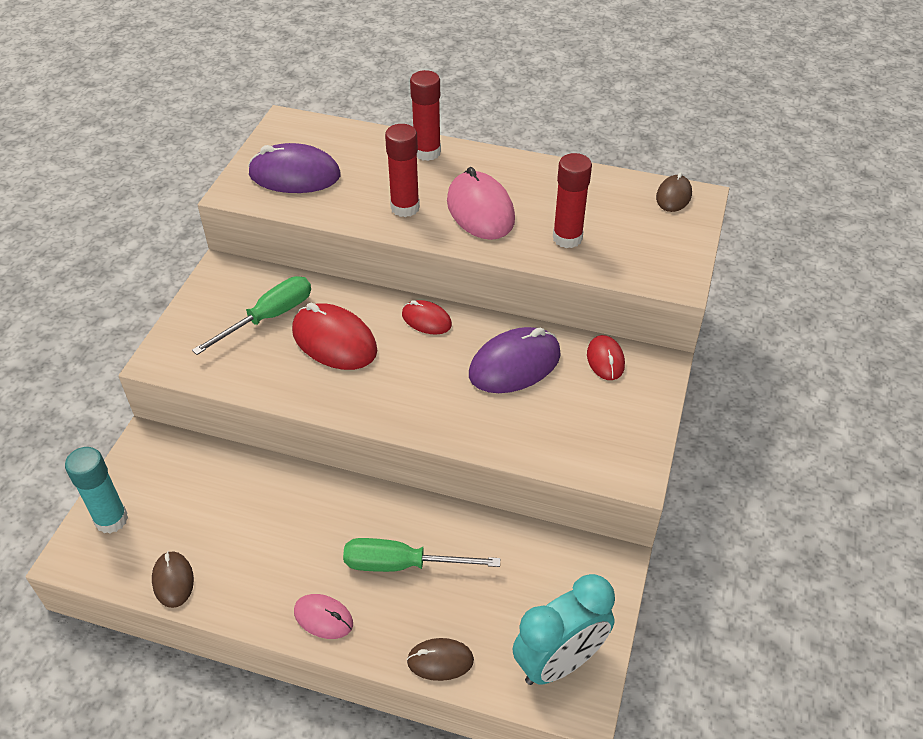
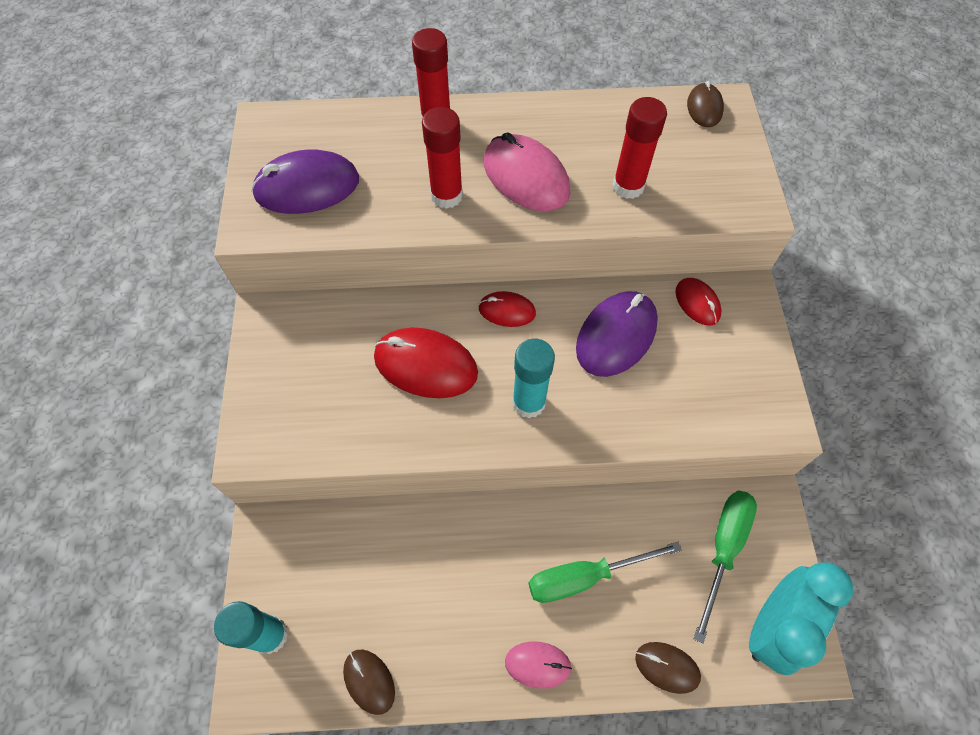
camera: 20 degrees left, 15 degrees up
green screwdriver [192,276,311,355] -> green screwdriver moved to [694,490,757,644]
brown mouse [407,638,474,681] -> brown mouse turned 45 degrees clockwise [635,642,701,694]
none -> turquoise glue stick [512,339,555,418]

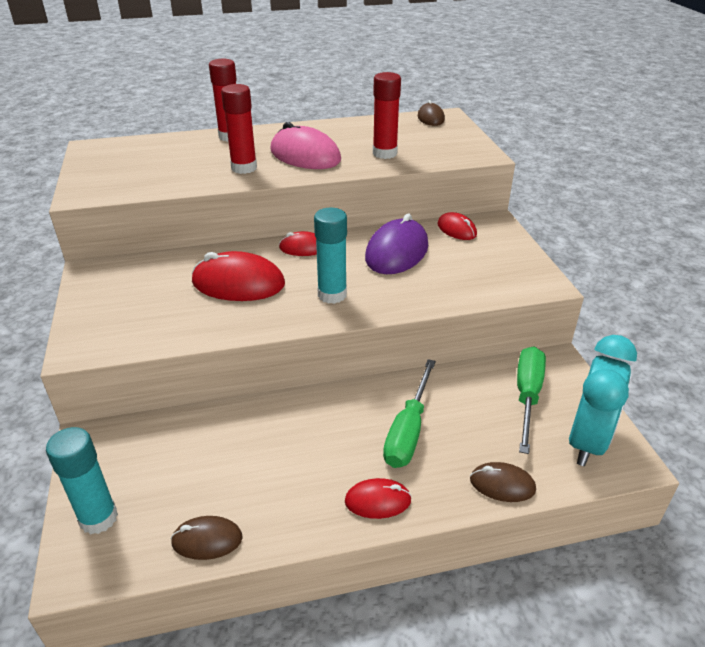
camera: 10 degrees left, 25 degrees down
purple mouse [251,149,359,214] -> none
brown mouse [343,649,395,715] -> brown mouse turned 45 degrees counterclockwise [171,516,243,560]
pink mouse [505,641,572,688] -> red mouse [345,478,412,519]
green screwdriver [528,542,682,603] -> green screwdriver turned 45 degrees counterclockwise [383,359,436,468]

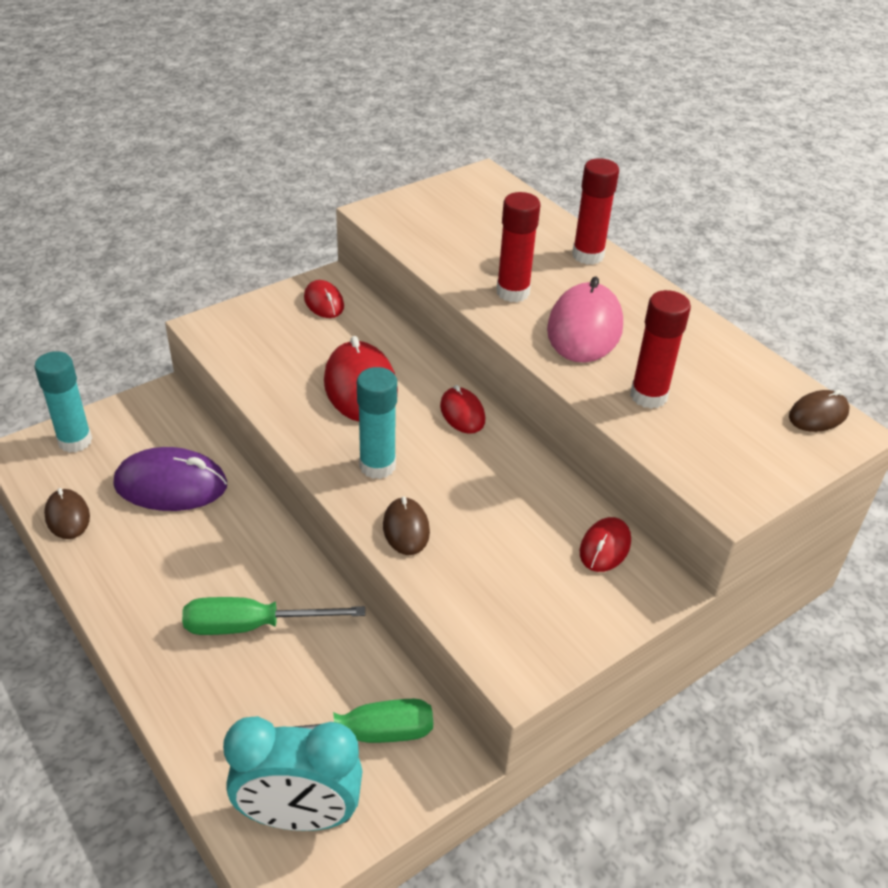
camera: 65 degrees right, 5 degrees up
red mouse [345,478,412,519] -> red mouse moved to [304,280,344,318]
purple mouse [365,213,428,274] -> purple mouse moved to [113,447,227,511]
brown mouse [470,462,536,502] -> brown mouse moved to [383,496,430,555]

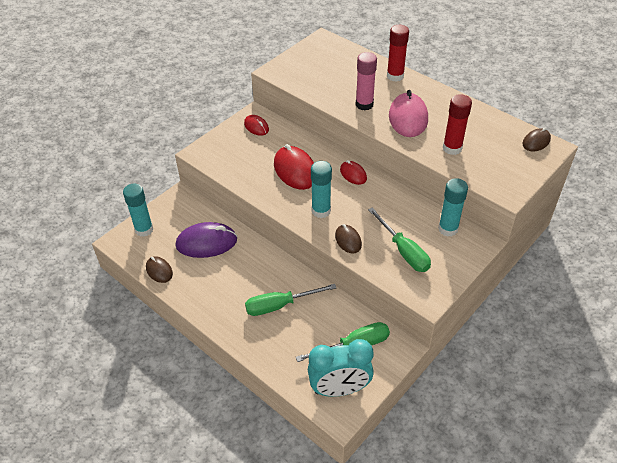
camera: 10 degrees left, 5 degrees up
red glue stick [496,192,540,302] -> pink glue stick [356,52,377,111]
red mouse [580,517,631,572] -> turquoise glue stick [438,178,468,236]
none -> green screwdriver [368,207,431,272]

